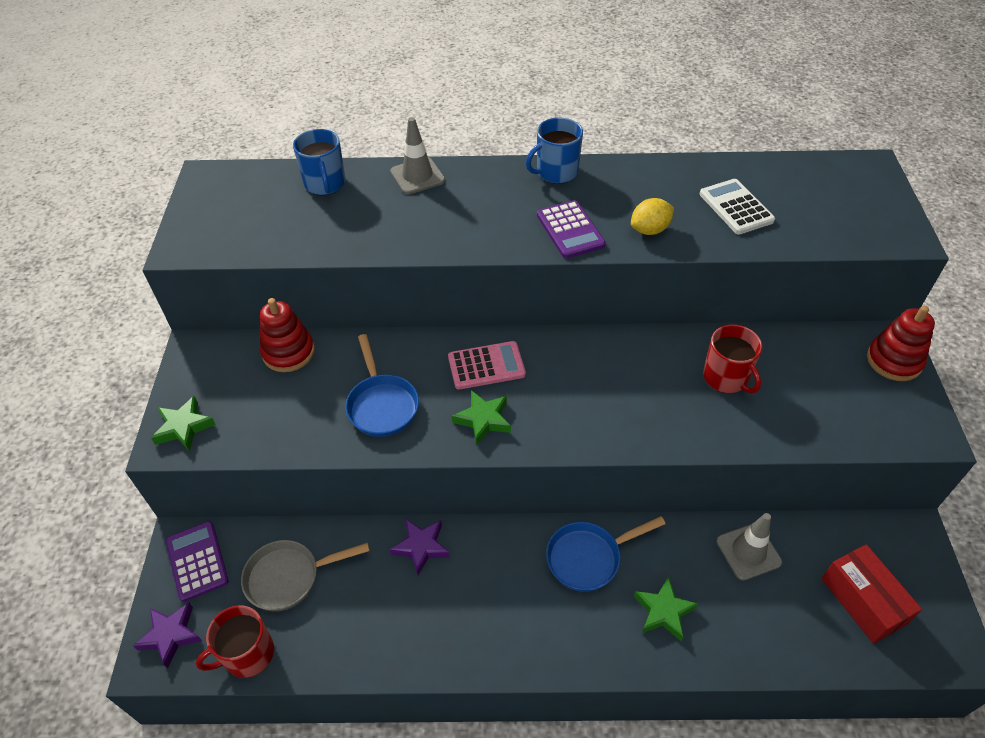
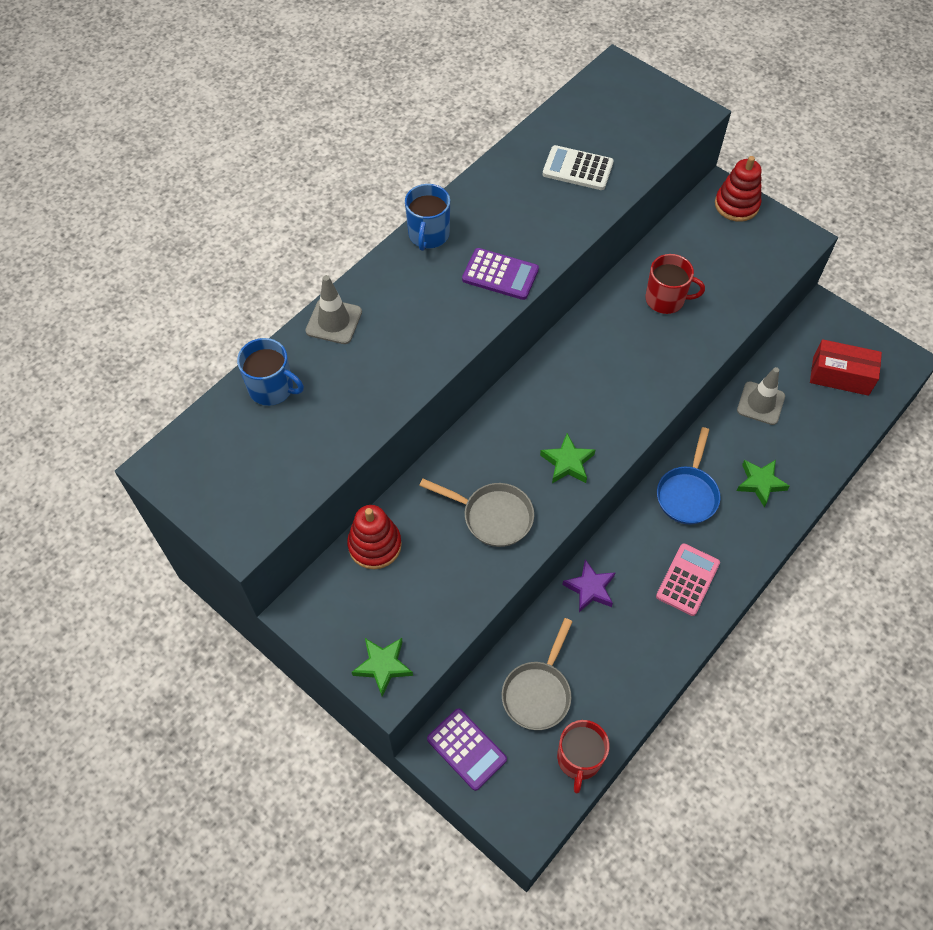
camera: 50 degrees left, 10 degrees up
purple star [133,603,202,669] -> none
purple calculator [166,521,229,602] -> purple calculator turned 150 degrees counterclockwise [427,708,507,791]
blue pan [345,334,419,437] -> grey pan [419,479,534,547]
pink calculator [448,341,526,390] -> pink calculator moved to [656,543,720,616]
yellow lemon [631,198,674,235] -> none

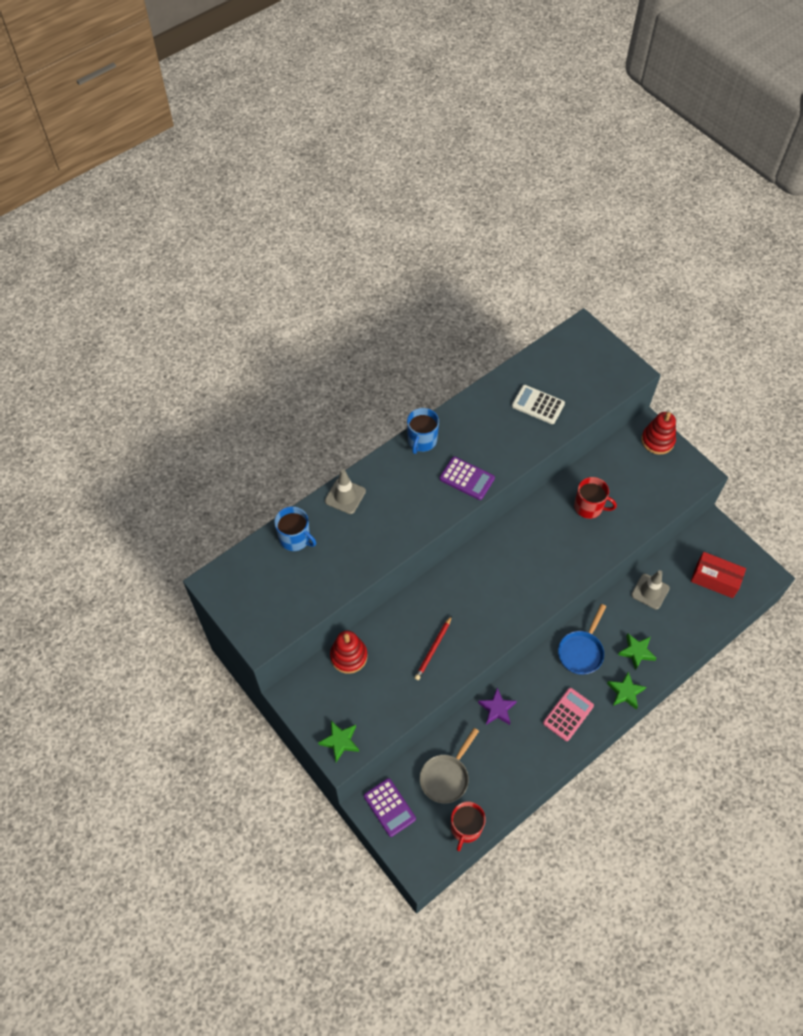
camera: 10 degrees right, 0 degrees up
grey pan [419,479,534,547] -> red pencil [414,616,452,680]
green star [540,433,596,483] -> green star moved to [607,672,646,710]

